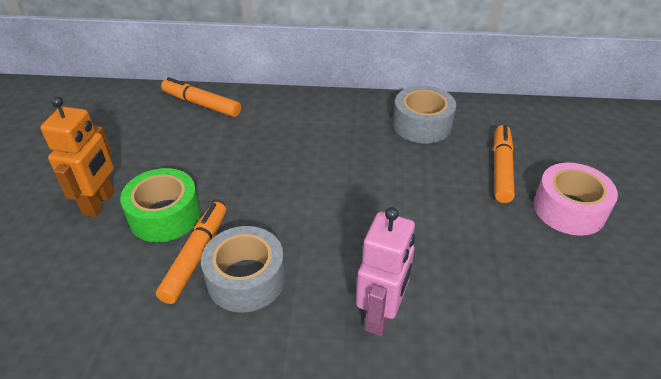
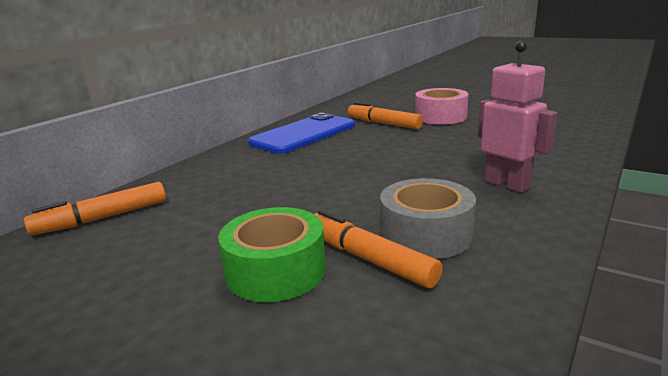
camera: 60 degrees left, 20 degrees down
orange robot [40,96,115,217] -> none
grey tape [393,86,456,143] -> blue phone [248,113,355,154]

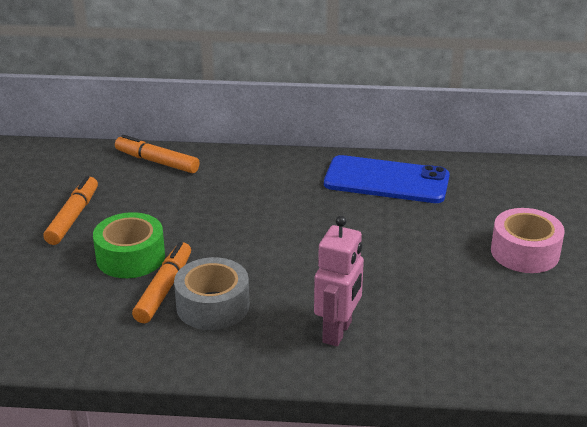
camera: 60 degrees right, 10 degrees up
orange marker [348,102,423,129] -> orange marker moved to [43,176,98,245]

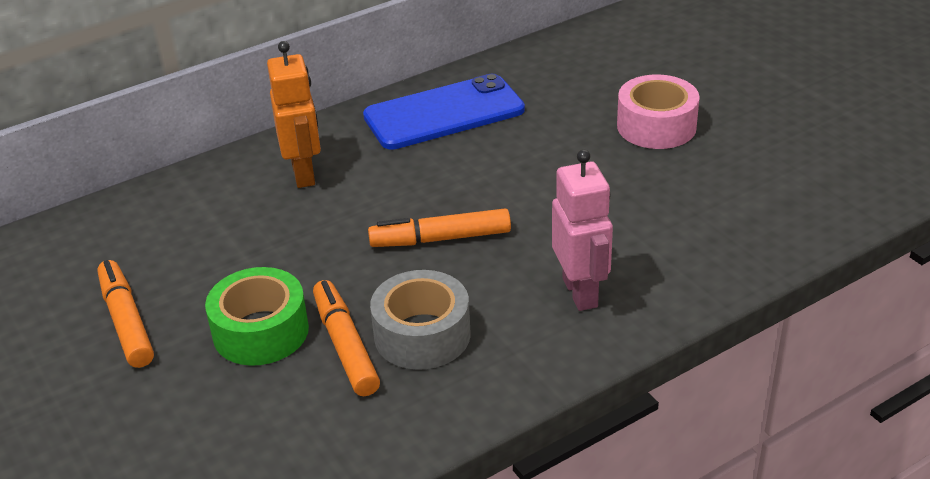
camera: 35 degrees left, 5 degrees up
orange marker [115,135,200,173] -> orange marker moved to [368,208,511,247]
none -> orange robot [267,41,321,188]

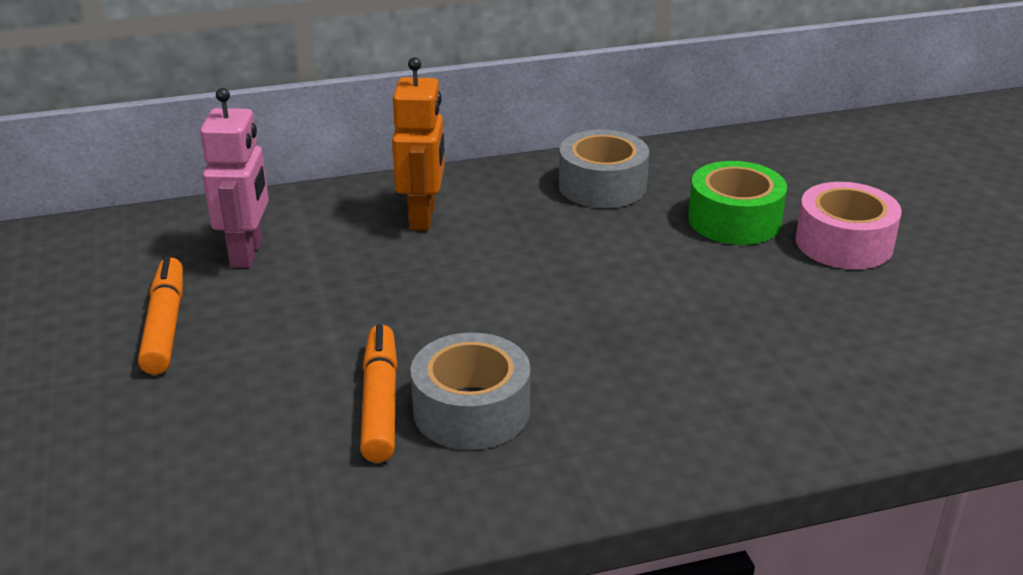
camera: 15 degrees right, 5 degrees down
green tape [205,267,309,366] -> green tape moved to [688,161,787,245]
blue phone [363,74,525,150] -> grey tape [559,130,649,208]
orange marker [368,208,511,247] -> none
pink robot [552,149,613,311] -> pink robot moved to [200,88,269,268]

